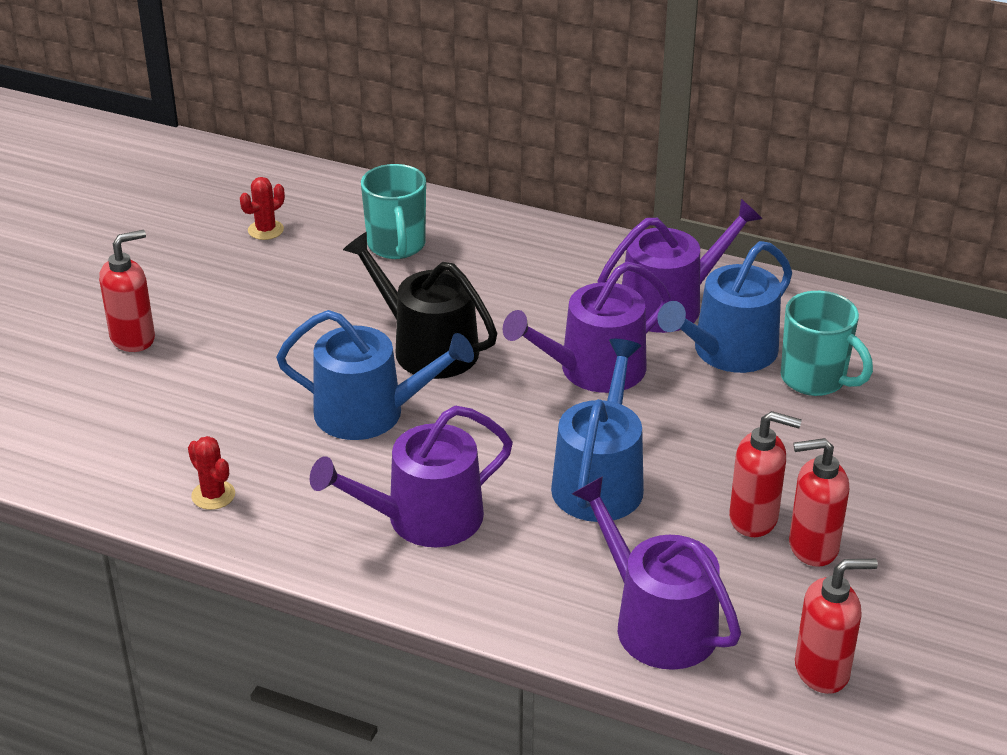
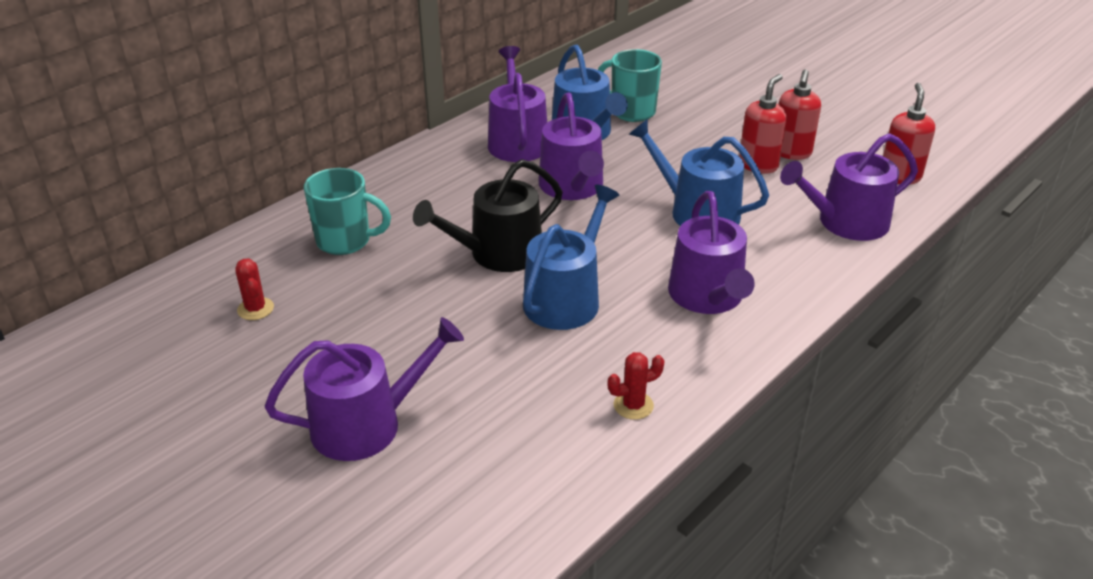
camera: 70 degrees left, 0 degrees up
red soap dispenser [99,230,155,352] -> purple watering can [265,317,464,461]
turquoise mug [781,291,873,396] -> turquoise mug turned 120 degrees counterclockwise [598,49,662,122]

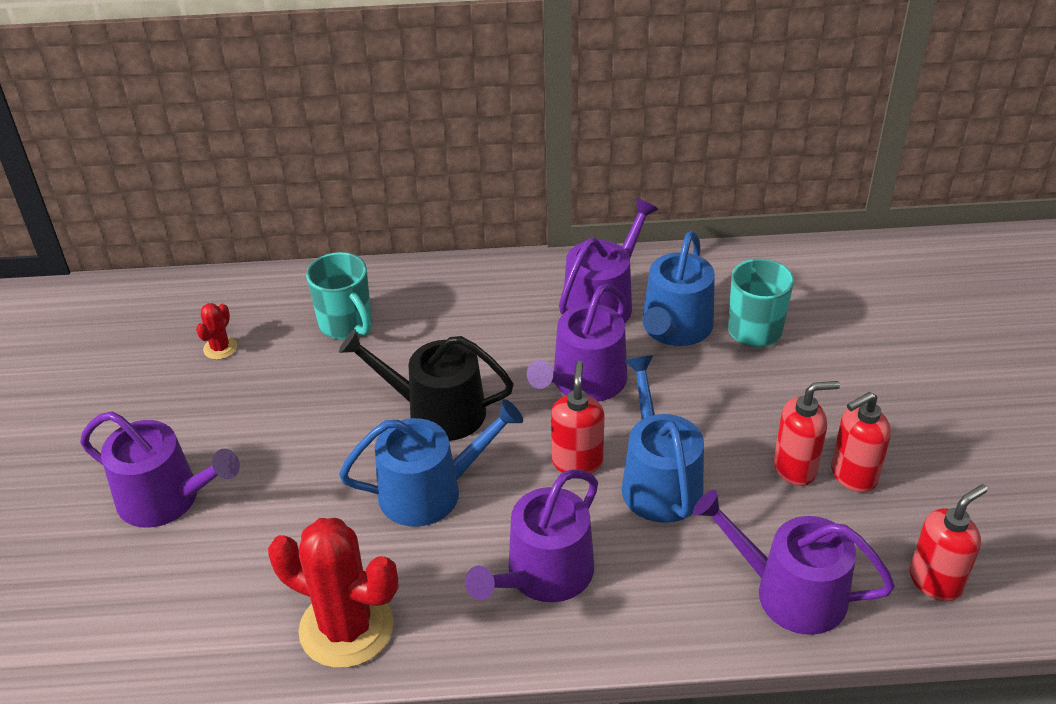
camera: 45 degrees right, 5 degrees up
red cactus [608,352,664,420] -> red cactus [268,518,398,668], size x2.24
none -> red soap dispenser [551,361,604,474]

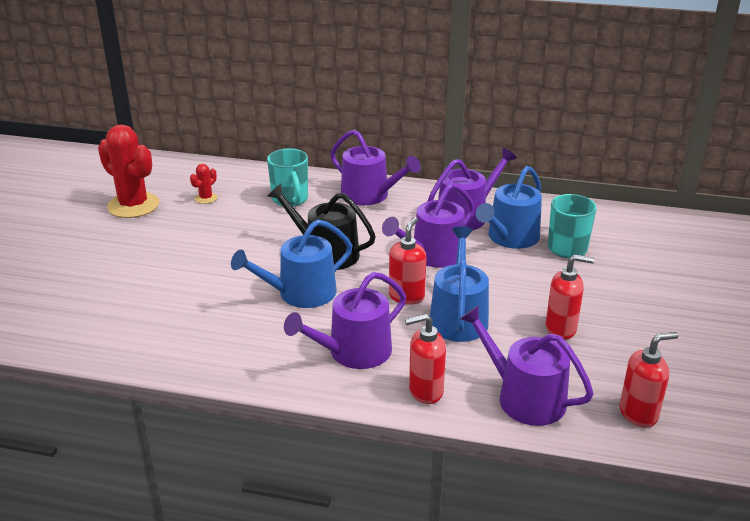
camera: 15 degrees right, 10 degrees down
purple watering can [80,411,240,528] -> purple watering can moved to [330,130,421,205]
red cactus [268,518,398,668] -> red cactus moved to [98,124,159,218]
blue watering can [339,399,523,527] -> blue watering can turned 150 degrees clockwise [231,219,353,308]
red soap dispenser [831,392,891,493] -> red soap dispenser moved to [405,313,446,404]

